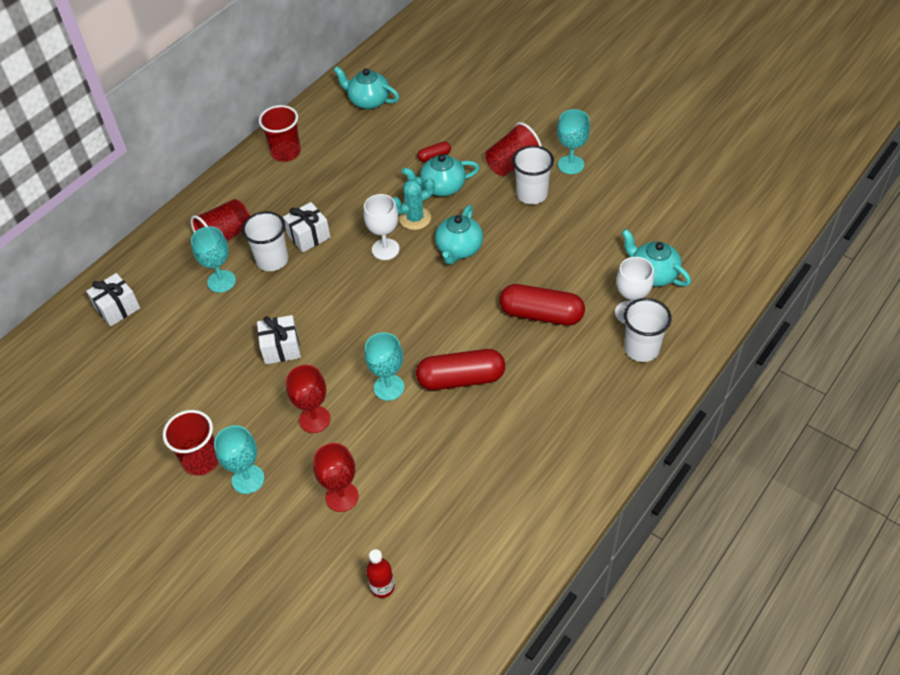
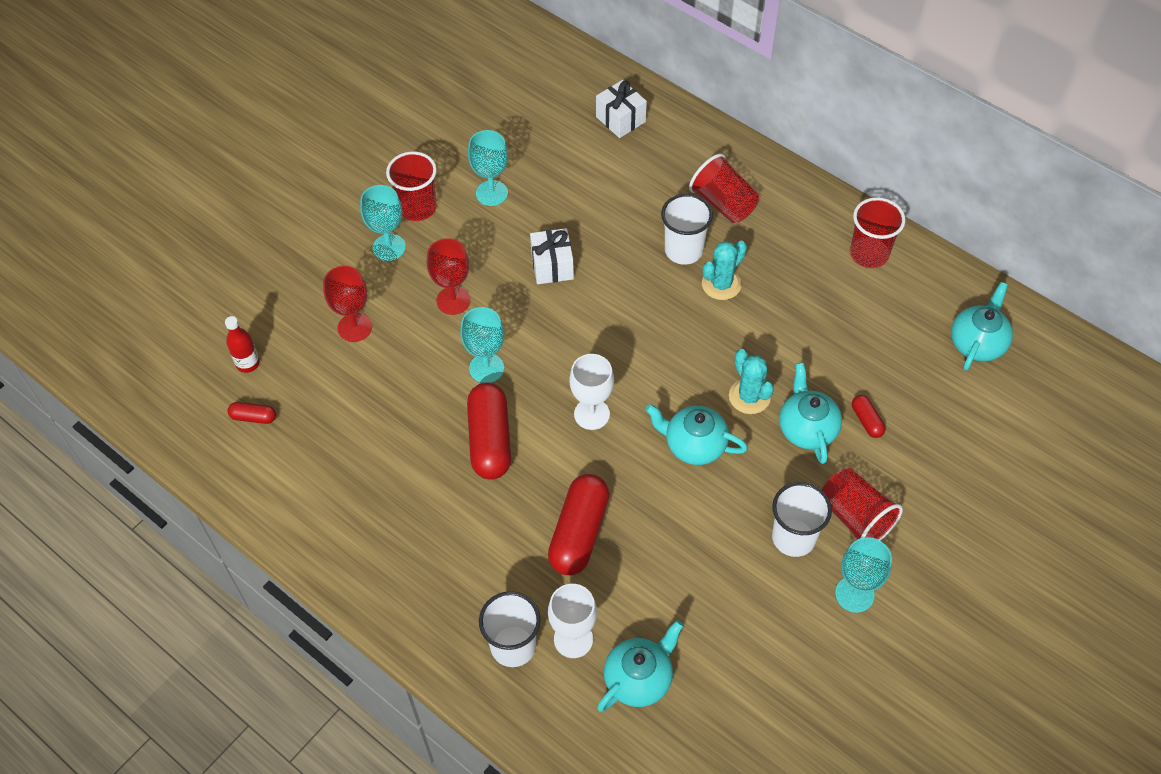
camera: 90 degrees right, 5 degrees up
turquoise goblet [191,226,236,293] -> turquoise goblet moved to [468,130,508,206]
white gift [283,202,330,253] -> turquoise cactus [702,241,747,300]
white goblet [363,194,400,260] -> white goblet moved to [569,354,614,430]
none -> red capsule [227,402,276,424]

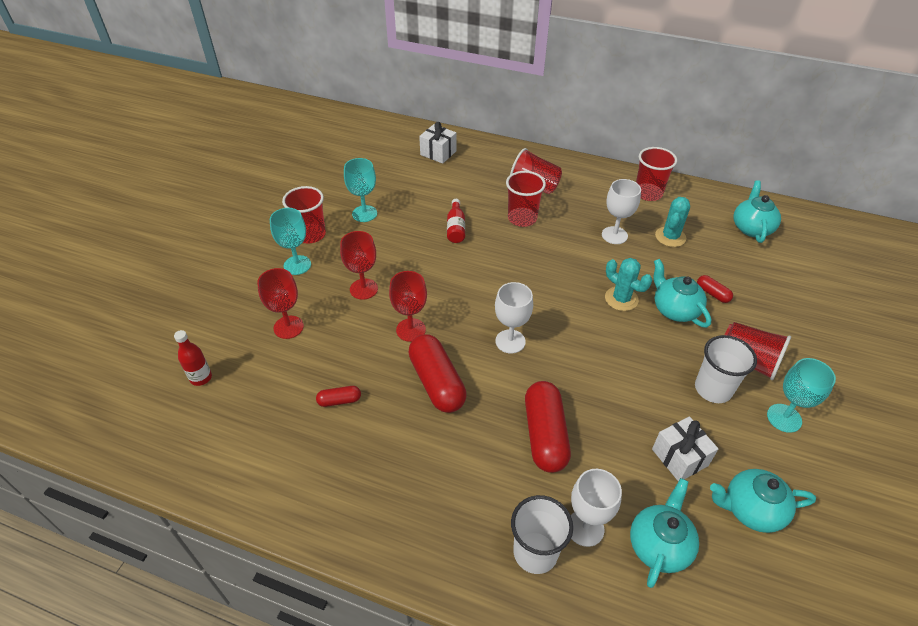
camera: 20 degrees left, 10 degrees down
red capsule [227,402,276,424] -> red capsule moved to [316,386,361,407]
turquoise goblet [460,307,504,383] -> red goblet [389,271,427,342]
white gift [530,228,574,284] -> white gift moved to [652,416,719,481]
turquoise teapot [645,404,748,465] -> turquoise teapot moved to [710,469,816,533]
white cup [661,194,713,265] -> red cup [506,171,546,227]
turquoise cactus [702,241,747,300] -> turquoise cactus moved to [655,197,690,247]
none -> red bottle [447,199,465,243]
none -> white goblet [602,179,641,244]

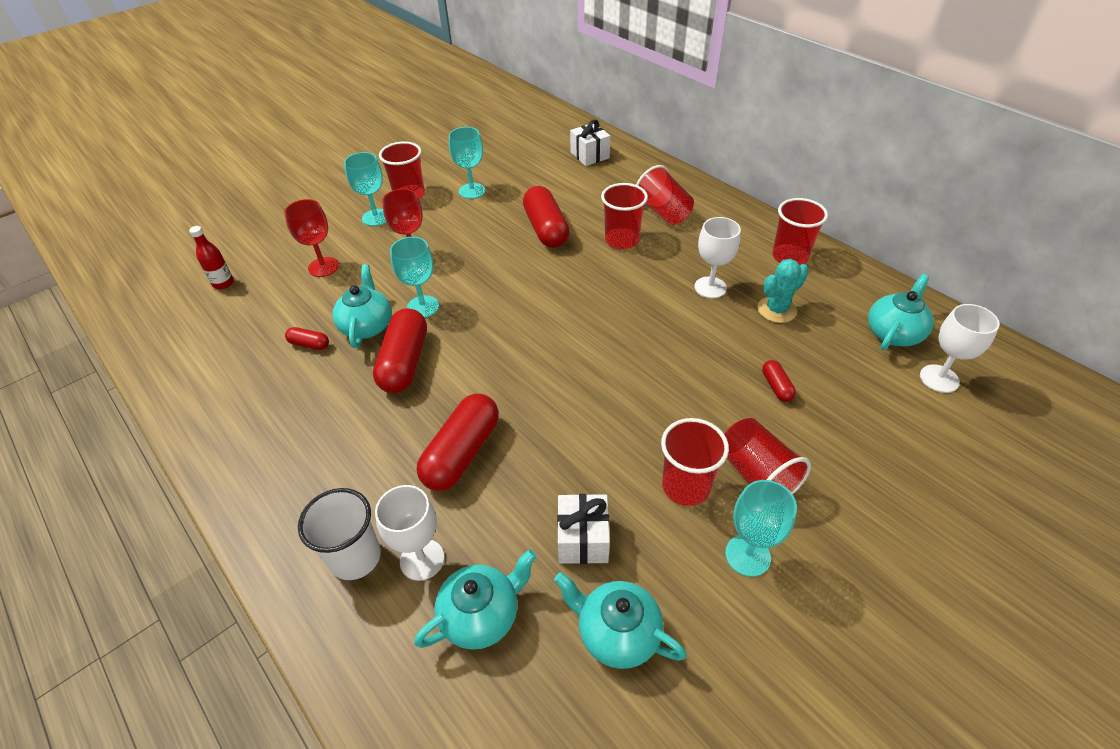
camera: 30 degrees right, 0 degrees up
red goblet [389,271,427,342] -> turquoise goblet [390,237,439,318]
red bottle [447,199,465,243] -> red capsule [523,186,570,248]
white goblet [495,282,533,354] -> white goblet moved to [920,304,1000,393]
turquoise cactus [605,258,652,311] -> none
turquoise teapot [653,259,711,328] -> turquoise teapot moved to [332,264,392,348]
white cup [695,335,757,403] -> red cup [661,418,729,506]

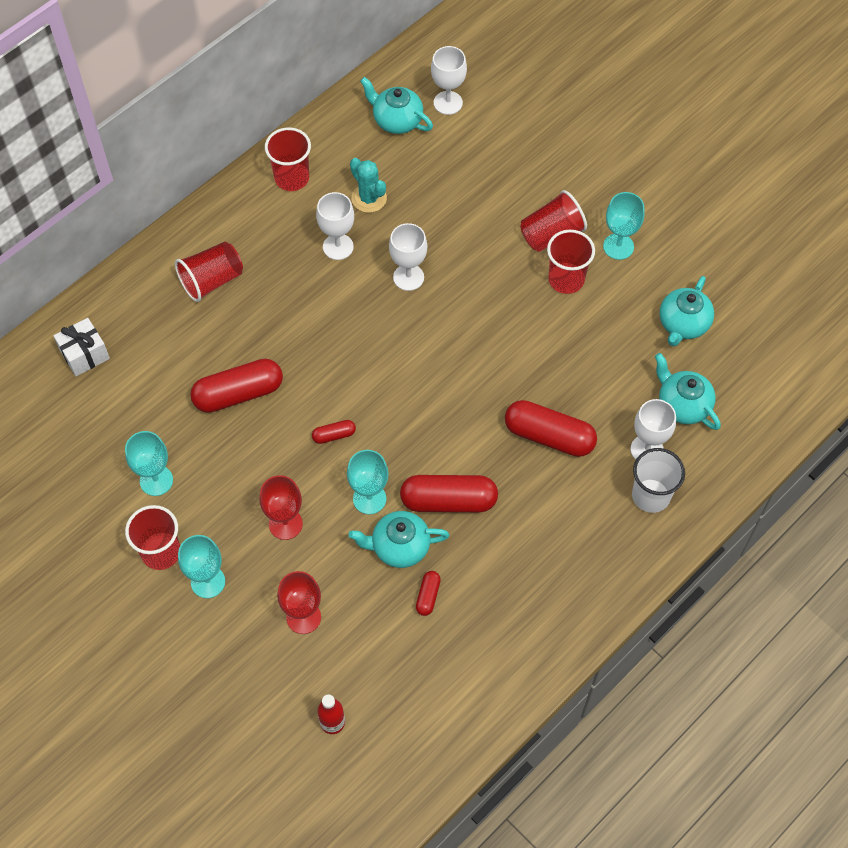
camera: 95 degrees left, 15 degrees up
white gift [557,494,610,564] -> none
red cup [601,183,648,249] -> none
red capsule [762,360,796,402] -> red capsule moved to [312,420,356,444]
none -> white goblet [389,223,427,291]

